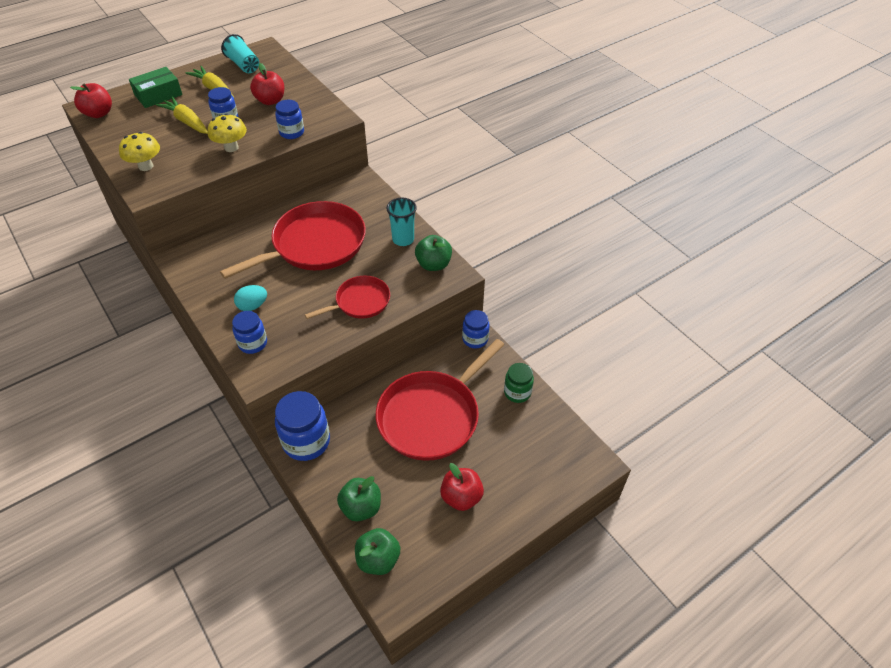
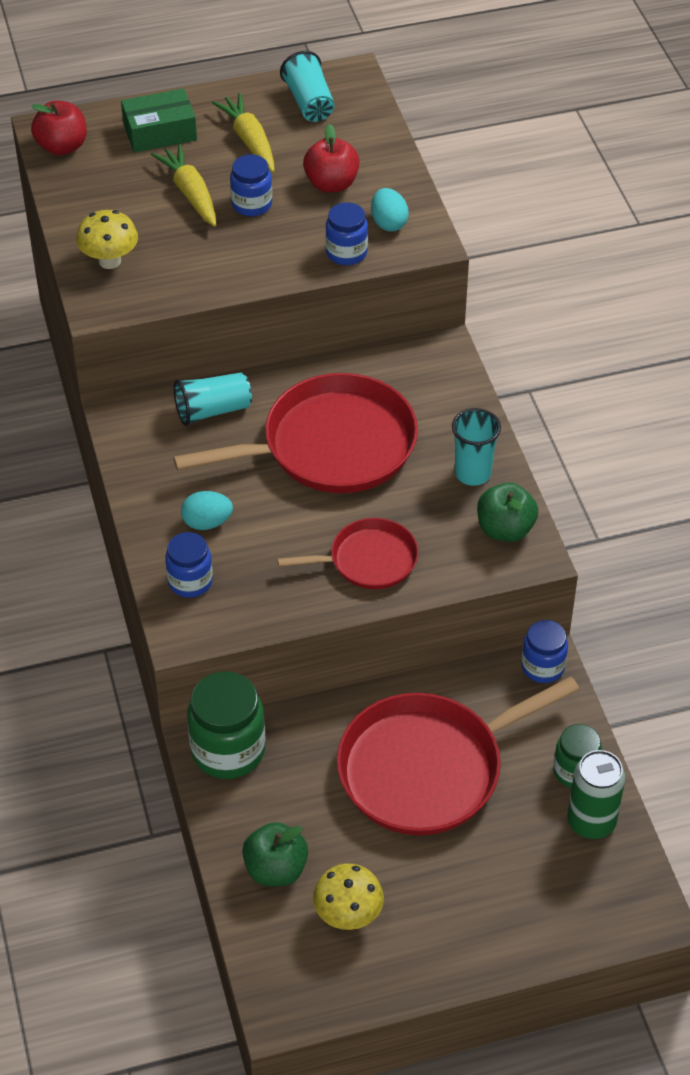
camera: 20 degrees right, 0 degrees up
yellow mushroom [208,114,247,152] -> yellow mushroom moved to [313,863,384,930]
blue jar [275,391,330,461] -> green jar [187,671,266,779]
green apple [355,528,400,575] -> none
red apple [440,463,484,511] -> none
none -> turquoise cup [174,373,252,426]
none -> turquoise egg [371,188,409,231]
none -> green can [567,750,625,839]

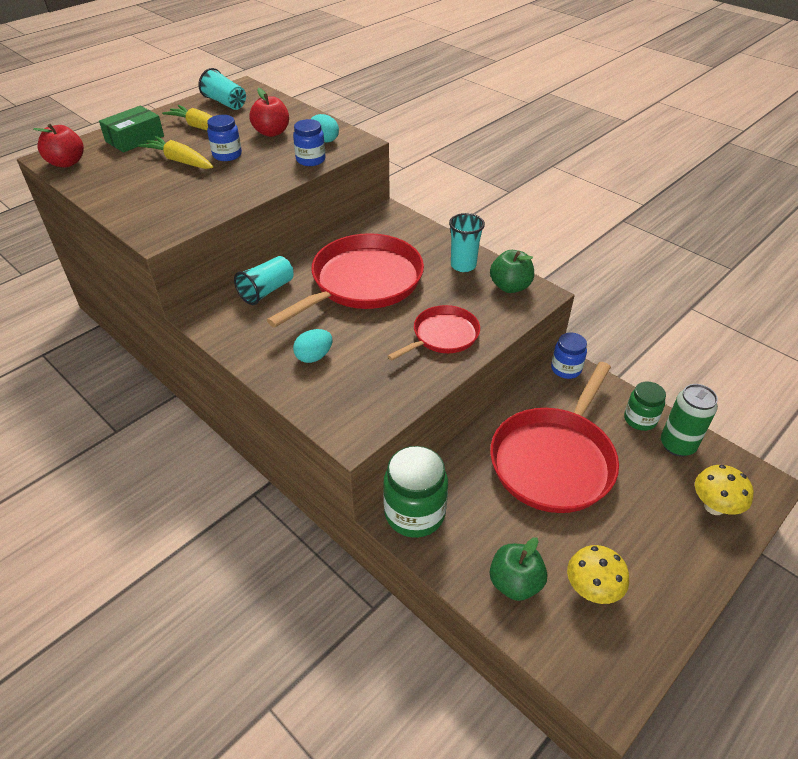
camera: 30 degrees left, 5 degrees down
yellow mushroom [76,210,138,269] -> yellow mushroom moved to [695,465,754,515]
blue jar [165,532,213,598] -> none

